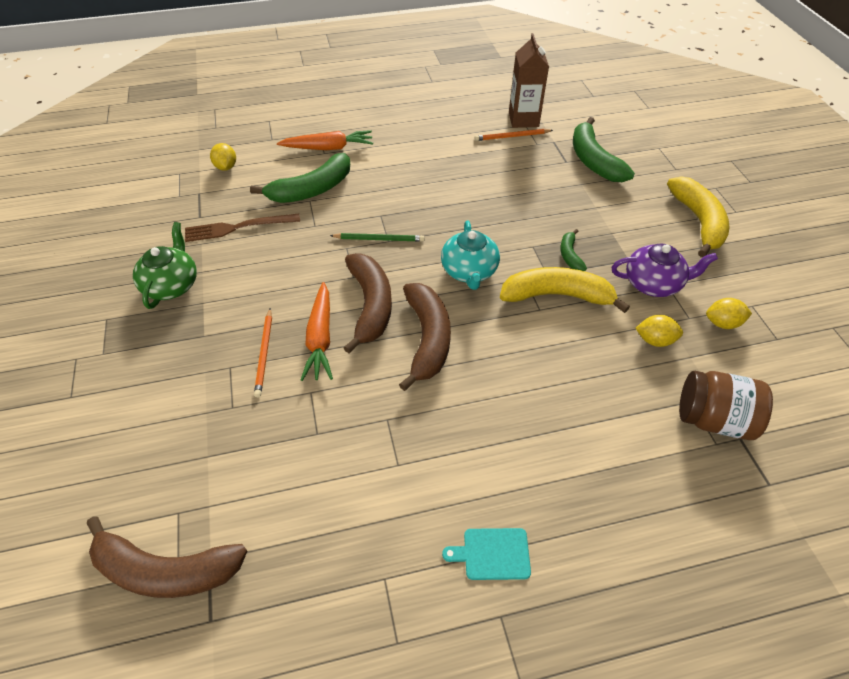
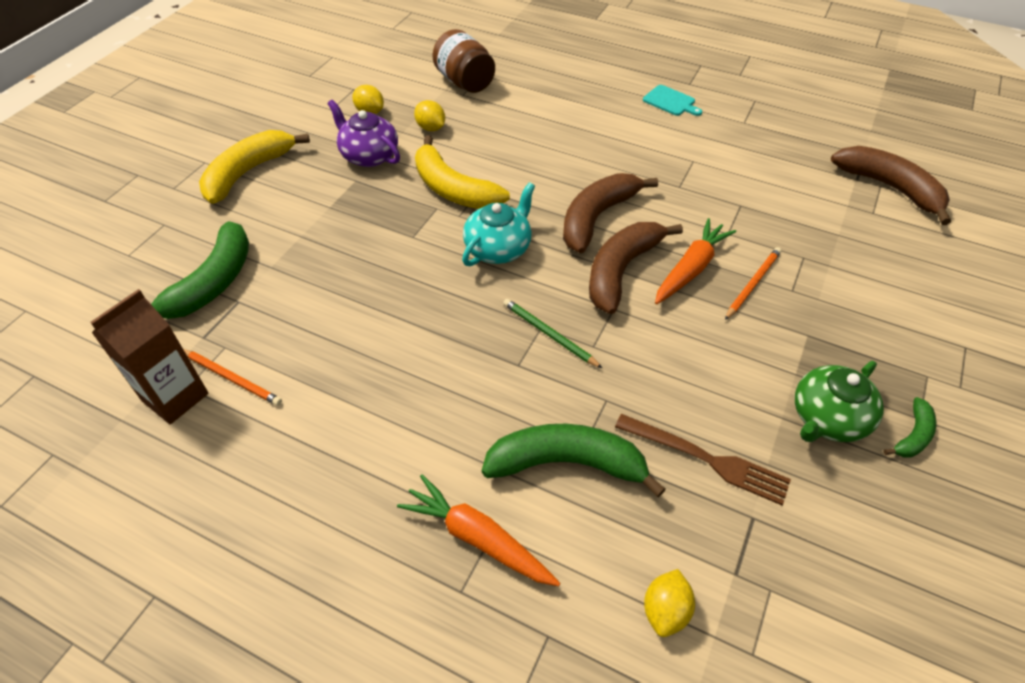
camera: 140 degrees left, 0 degrees up
green banana [560,229,587,271] -> green banana moved to [884,397,936,458]

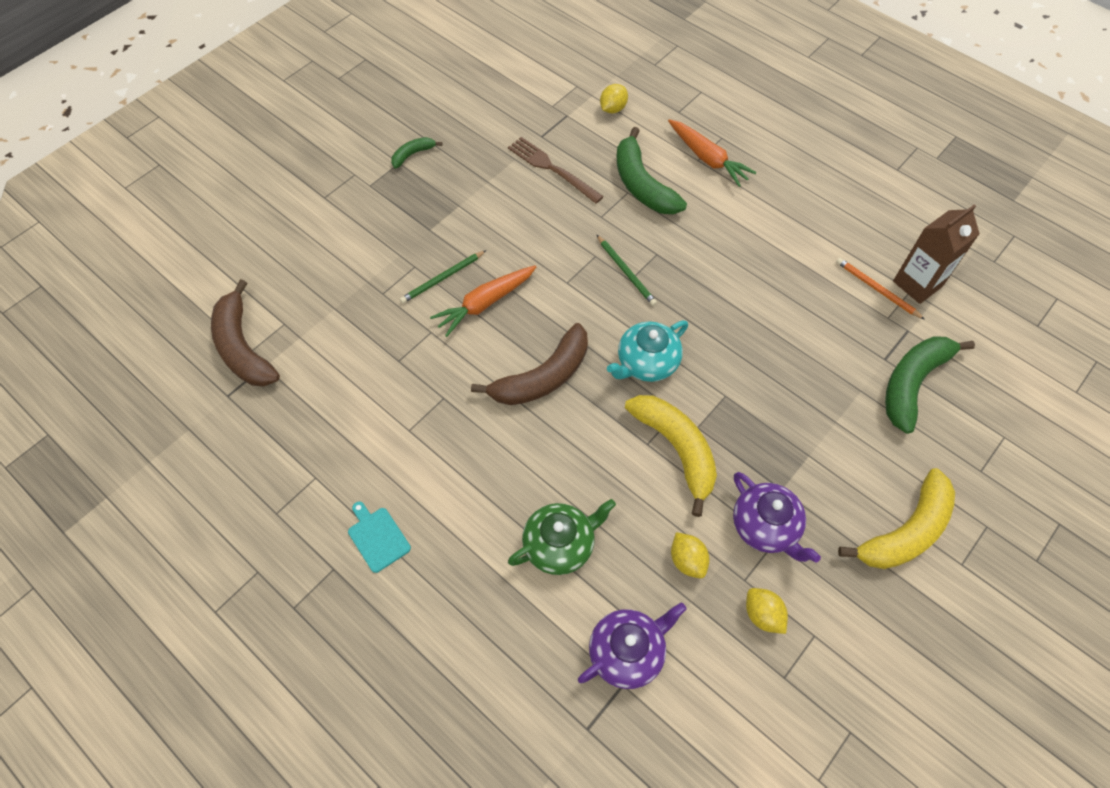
camera: 165 degrees left, 10 degrees up
brown jar [432,29,495,93] -> purple teapot [578,603,687,689]
green banana [482,424,666,497] -> green banana turned 45 degrees clockwise [617,127,687,214]
brown banana [589,222,683,314] -> none
orange pencil [725,247,781,320] -> green pencil [400,250,486,303]
green teapot [795,361,884,442] -> green teapot moved to [508,499,616,575]

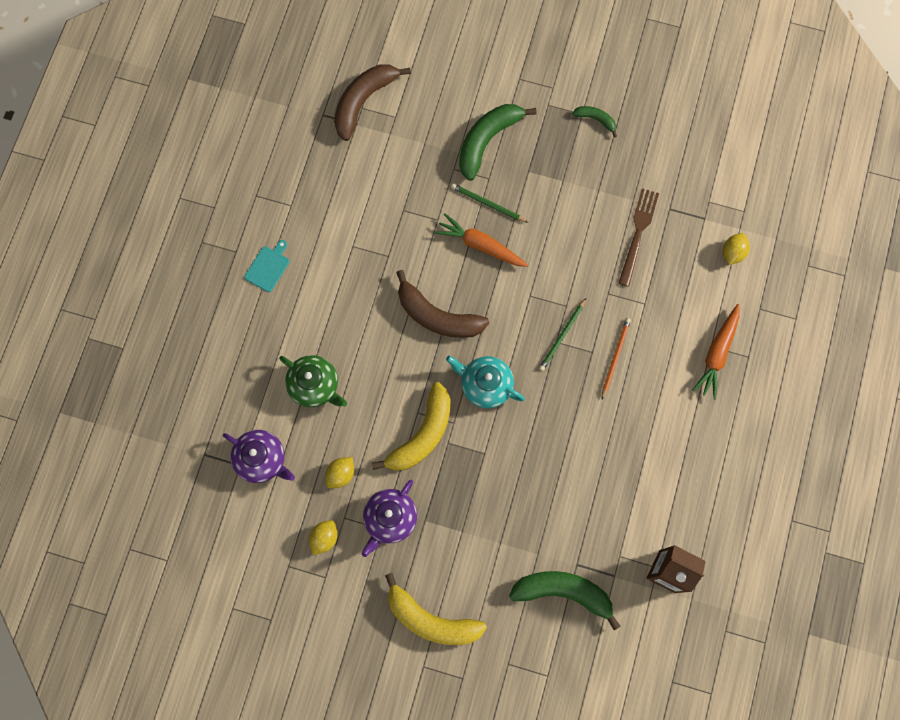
camera: 65 degrees right, 15 degrees up
yellow lemon [600,84,628,113] -> yellow lemon turned 75 degrees counterclockwise [723,233,750,265]
green banana [617,127,687,214] -> green banana moved to [459,104,537,181]
orange pencil [836,258,925,320] -> orange pencil moved to [602,318,631,399]

